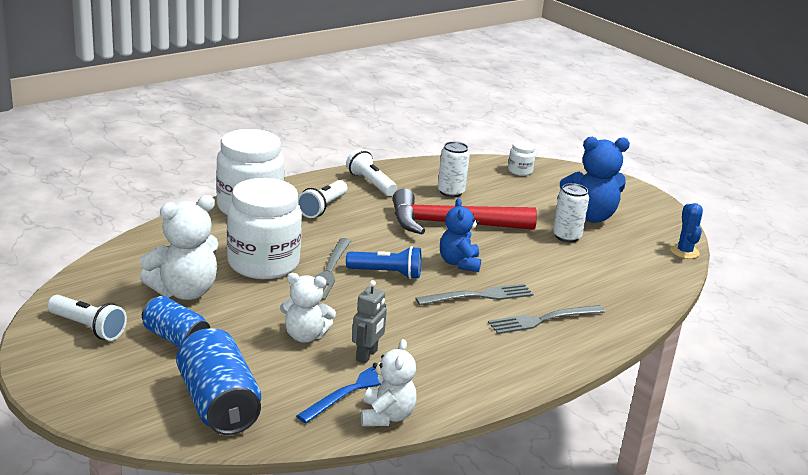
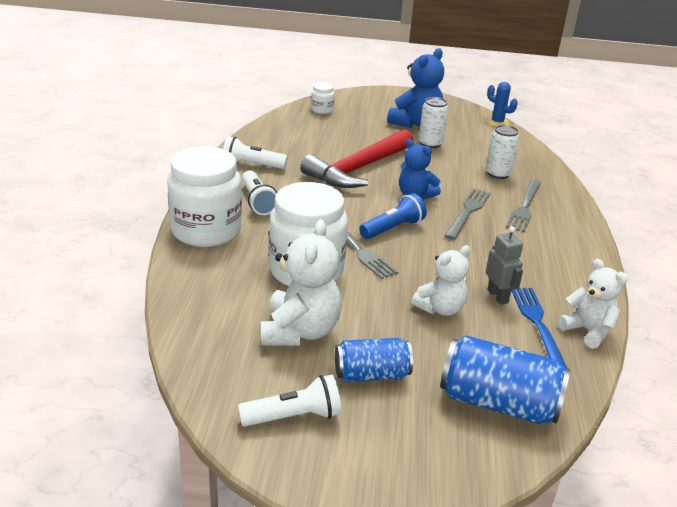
camera: 45 degrees left, 5 degrees up
white can [438,142,470,197] -> white can moved to [486,125,520,179]

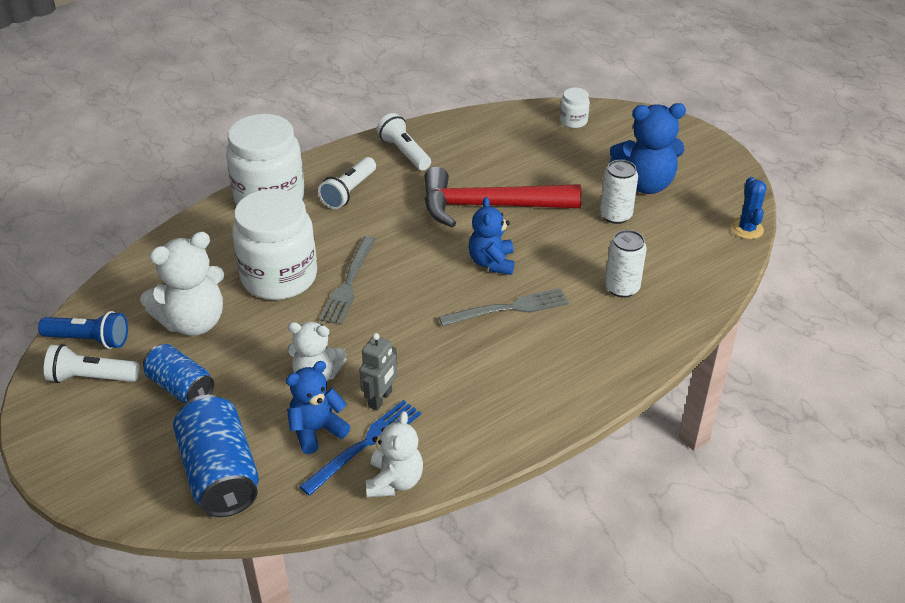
camera: 50 degrees right, 10 degrees up
white flashlight [238,375,341,427] -> white flashlight turned 150 degrees clockwise [44,344,140,383]
blue flashlight [359,193,427,239] -> blue flashlight moved to [38,311,128,349]
grey fork [506,180,541,232] -> none
none -> blue teddy bear [286,361,350,454]

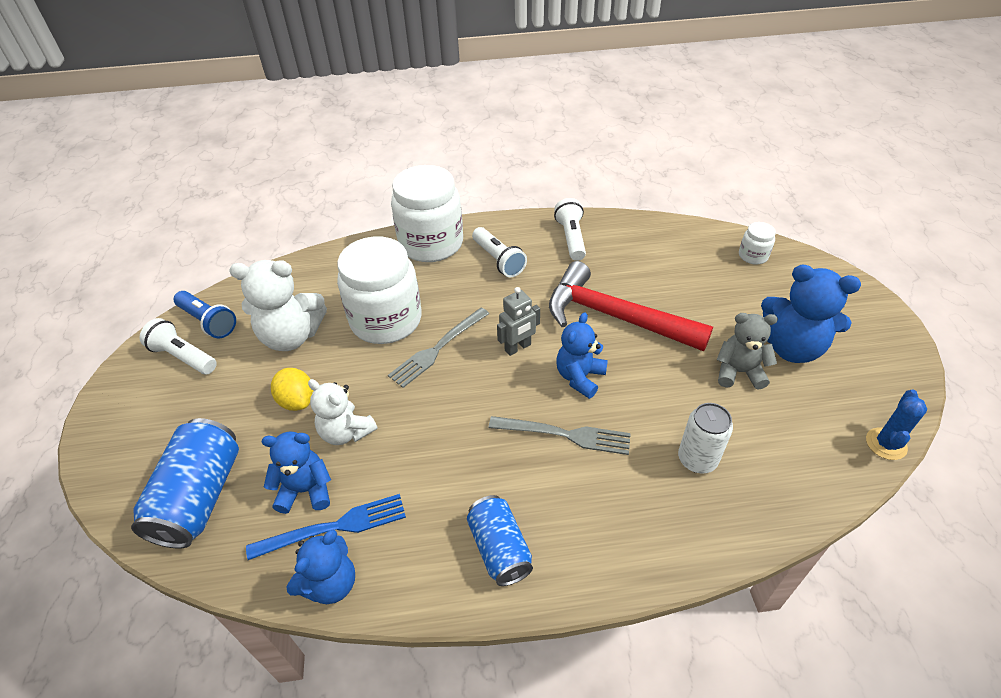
camera: 30 degrees right, 5 degrees up
blue can [143,344,214,404] -> blue can moved to [467,495,533,586]
white flashlight [318,157,376,209] -> white flashlight turned 90 degrees counterclockwise [472,227,527,277]
grey robot [359,333,397,411] -> grey robot moved to [497,287,540,356]
white teddy bear [366,411,423,498] -> blue teddy bear [287,530,355,604]
white can [600,160,638,224] -> grey teddy bear [717,313,778,390]
none -> yellow lemon [271,368,313,411]

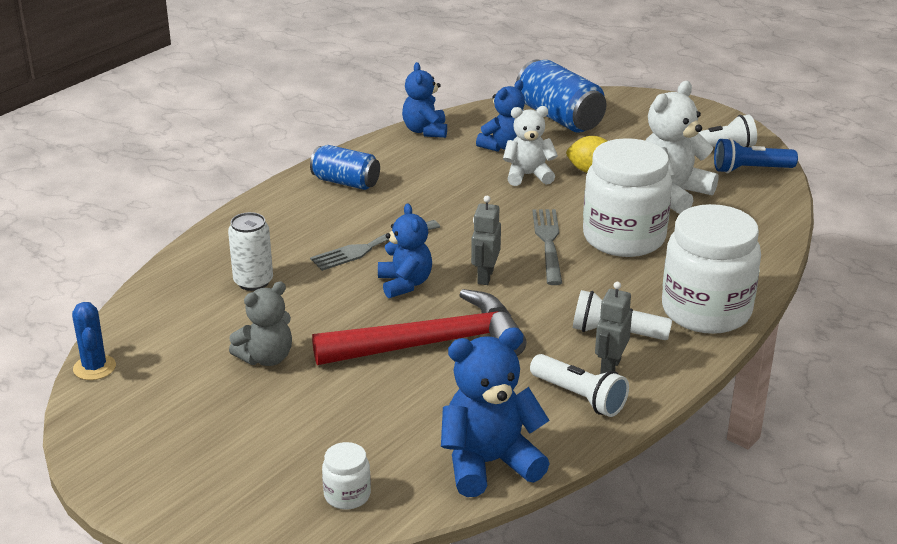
camera: 135 degrees right, 15 degrees down
blue fork [246,494,406,560] -> none
blue teddy bear [761,264,861,363] -> blue teddy bear moved to [441,327,550,497]
none -> grey robot [595,282,632,374]

